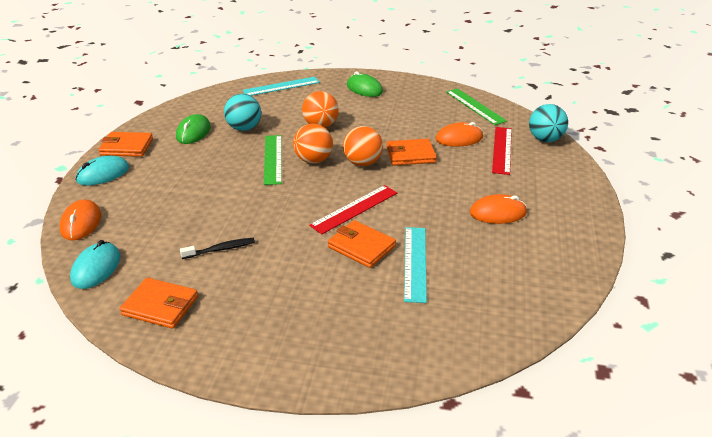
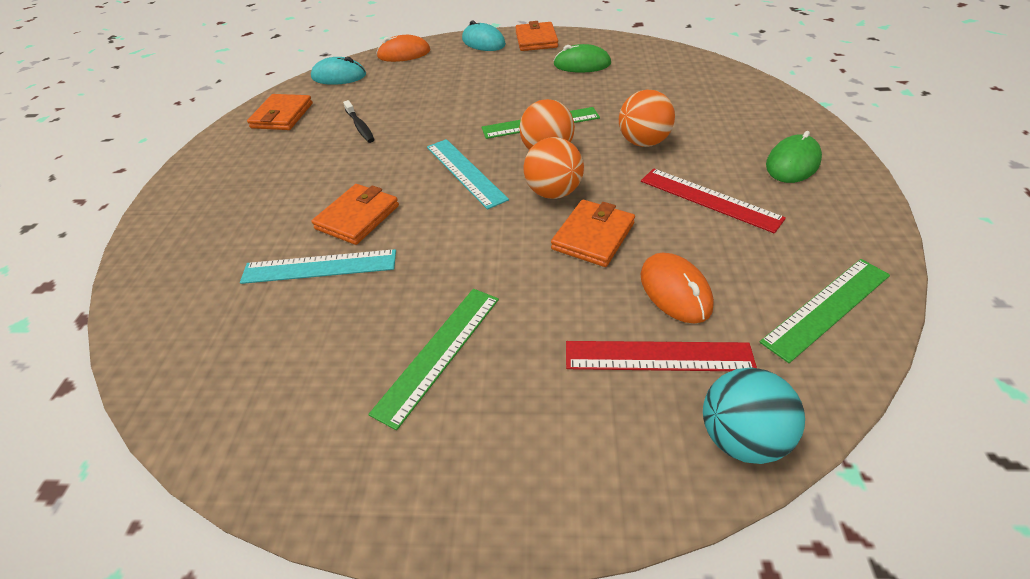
camera: 85 degrees right, 10 degrees up
turquoise ball [224,94,261,131] -> none
turquoise ruler [243,77,320,96] -> turquoise ruler moved to [427,139,509,210]
red ruler [309,185,397,234] -> red ruler moved to [641,168,786,234]
orange wallet [386,139,437,166] -> orange wallet turned 45 degrees clockwise [551,200,635,267]
orange mouse [470,194,527,224] -> green ruler [368,289,499,430]

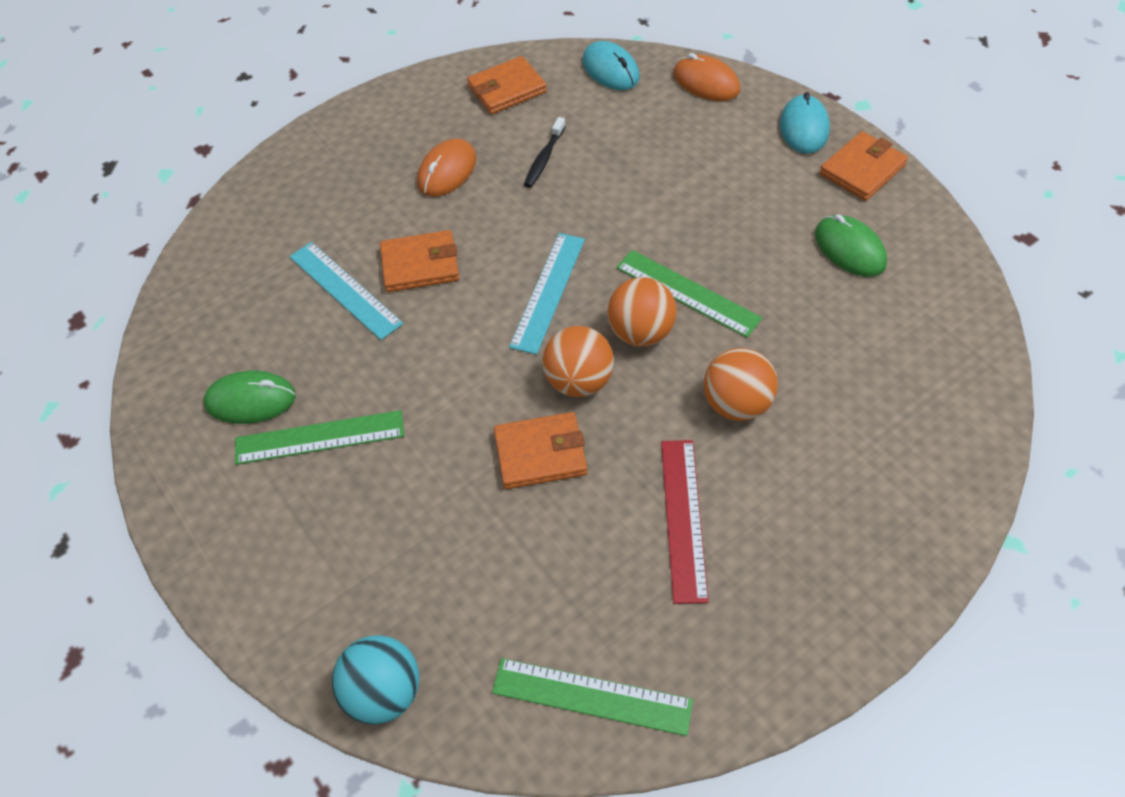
camera: 50 degrees right, 10 degrees up
red ruler [566,341,757,371] -> none
orange mouse [640,253,714,323] -> orange mouse moved to [417,139,476,197]
green mouse [766,131,822,183] -> green mouse moved to [203,371,296,424]

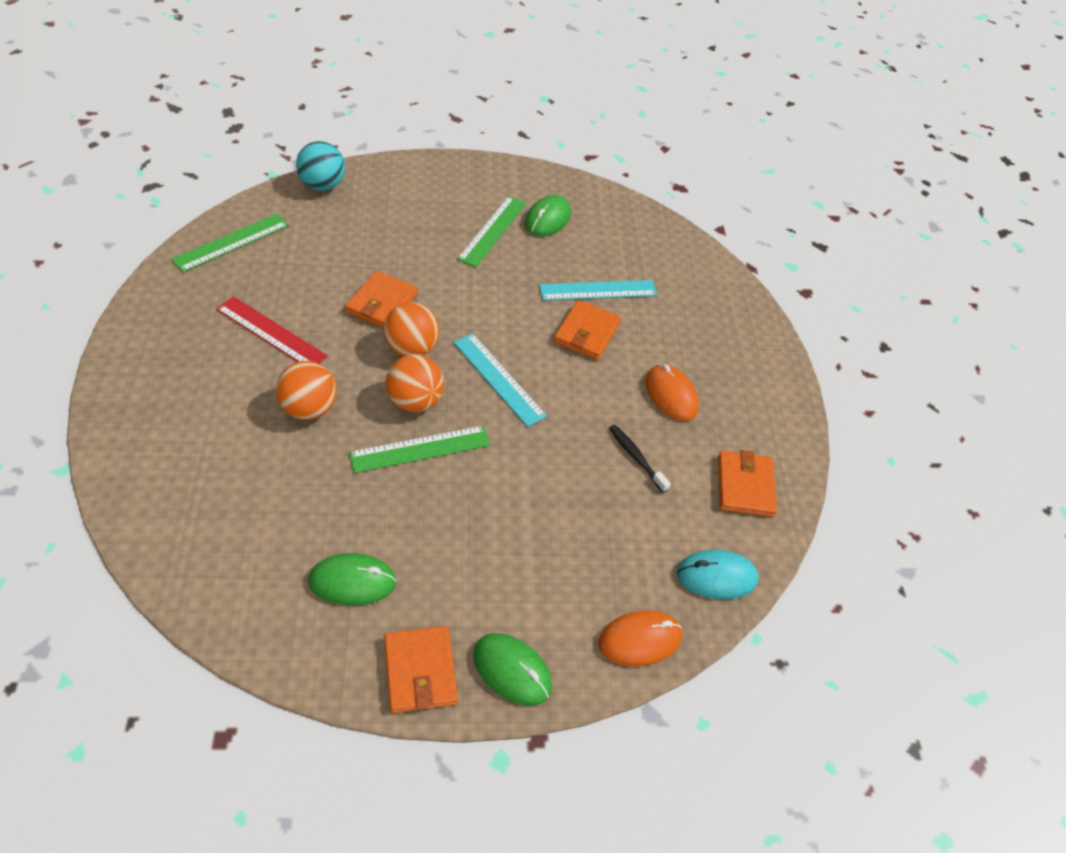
camera: 115 degrees right, 5 degrees down
turquoise mouse [780,92,830,154] -> green mouse [473,633,552,706]

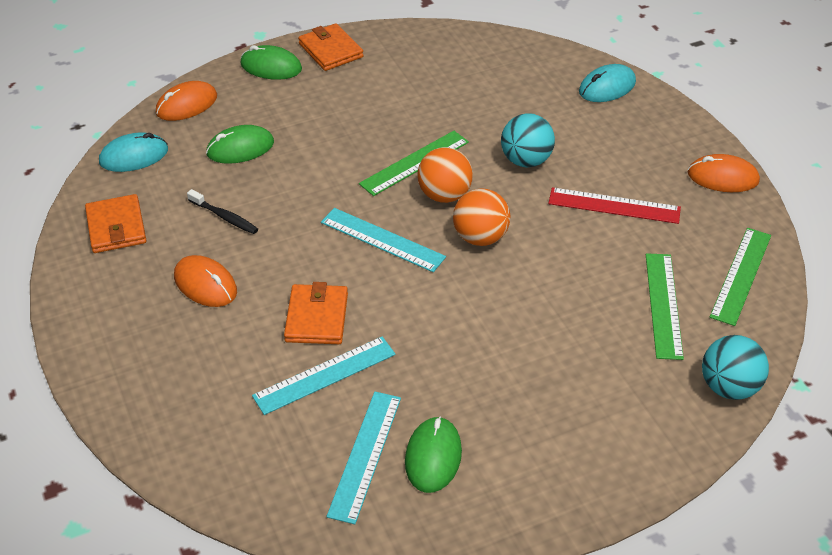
camera: 165 degrees right, 5 degrees down
orange ball [276,361,337,420] -> turquoise ball [501,113,555,168]
green mouse [308,553,397,606] -> green mouse moved to [206,125,274,164]
orange wallet [345,271,418,328] -> none
green ruler [457,196,526,267] -> green ruler moved to [646,253,684,360]
none -> turquoise ruler [326,392,401,524]
none -> turquoise mouse [579,64,636,102]
none -> orange mouse [687,154,760,192]

